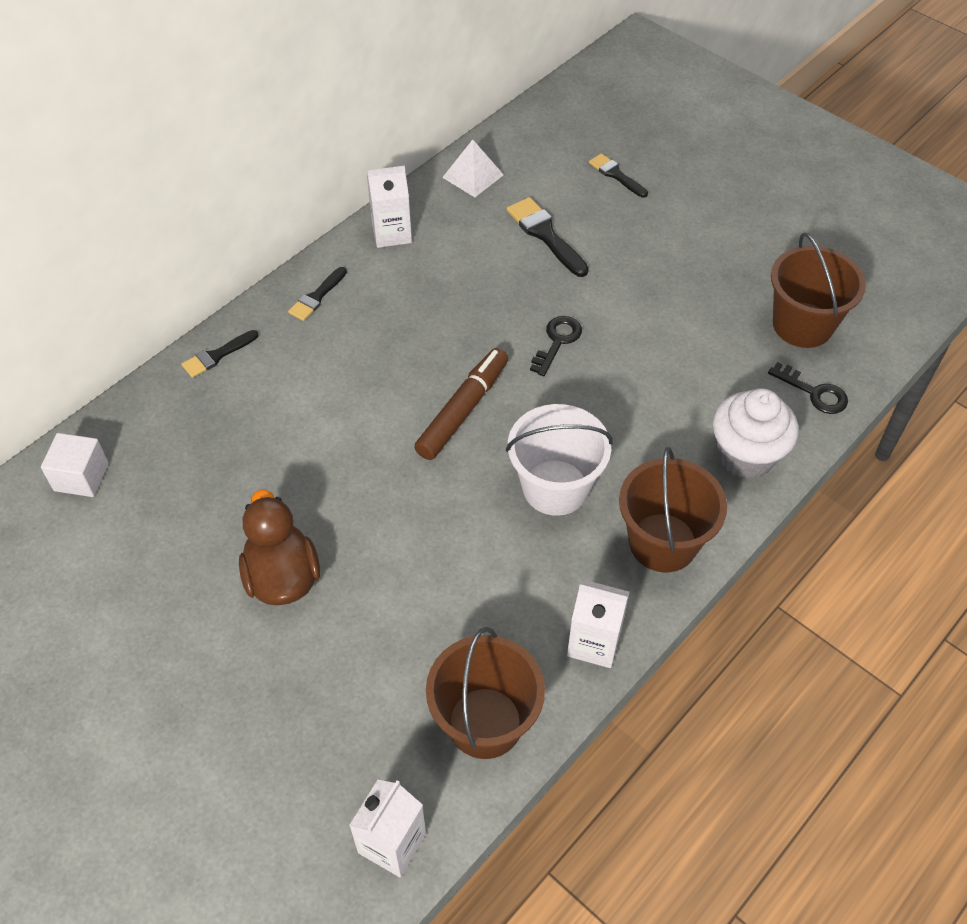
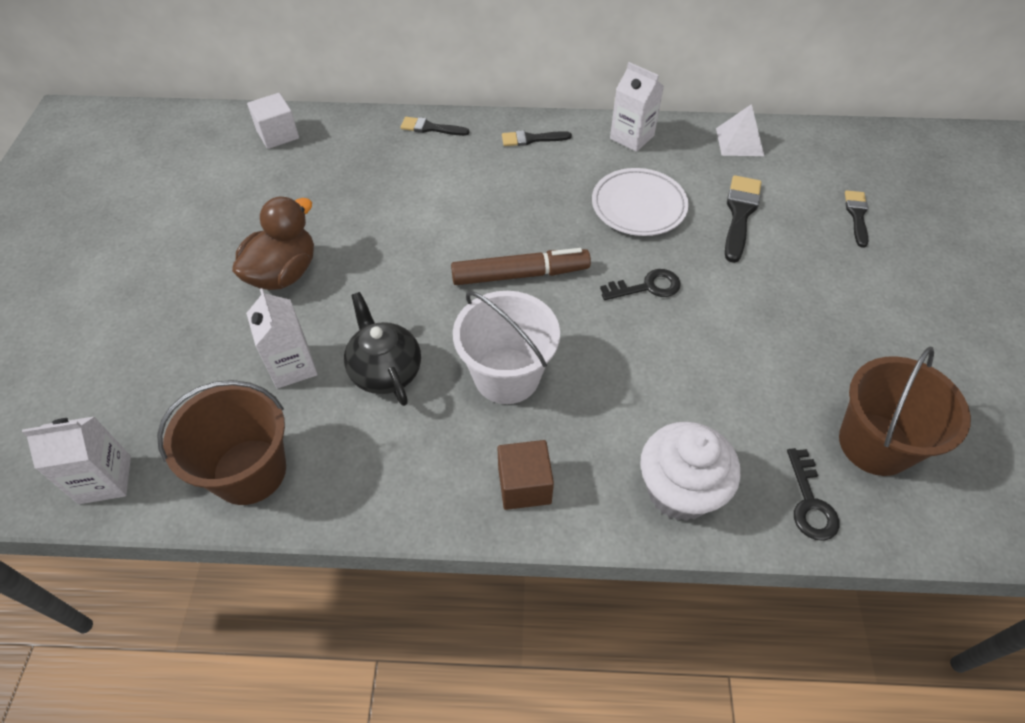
camera: 50 degrees right, 0 degrees up
white carton [567,579,630,668] -> white carton moved to [246,288,318,389]
brown bucket [619,447,727,572] -> brown cube [498,440,554,510]
none -> black teapot [344,292,421,406]
none -> white plate [592,168,689,236]

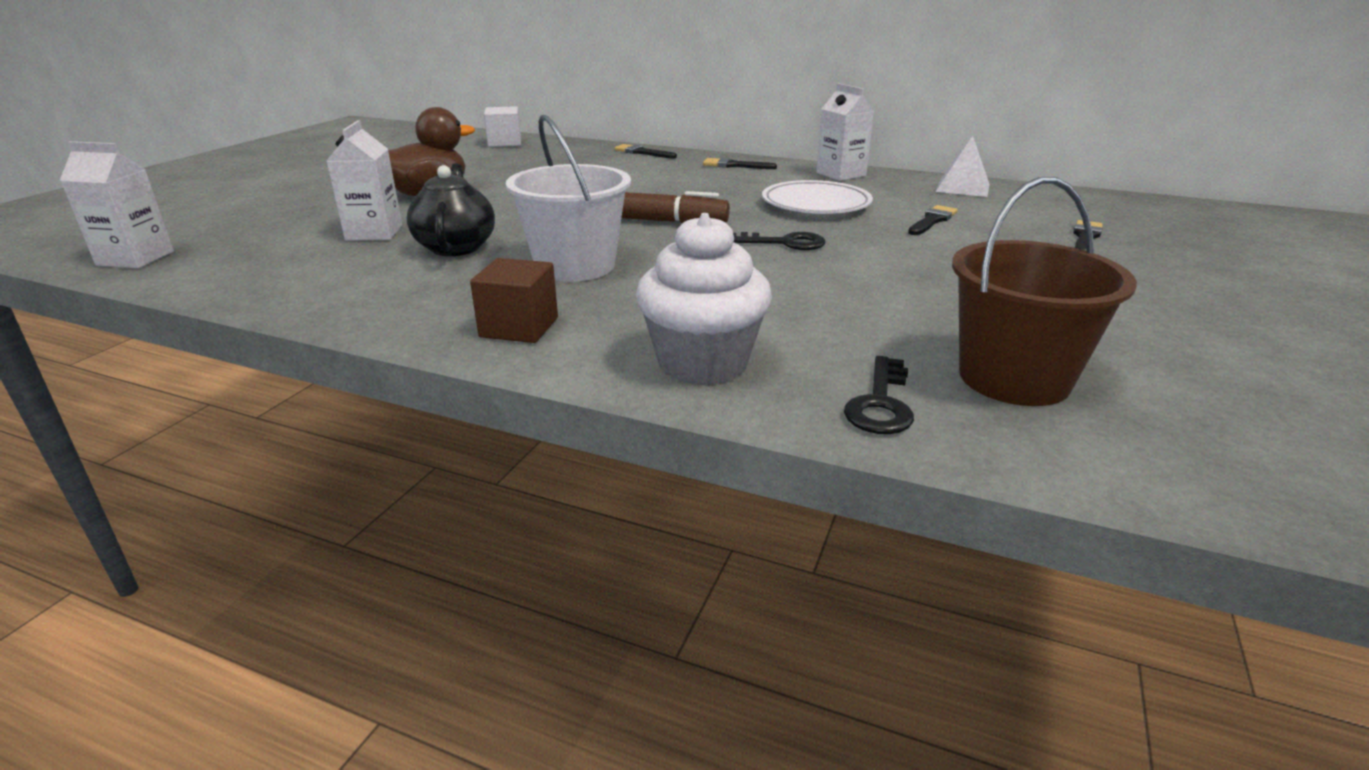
camera: 20 degrees right, 25 degrees down
brown bucket [157,380,286,505] -> none
black brush [725,175,762,263] -> black brush [908,205,958,235], size x0.65

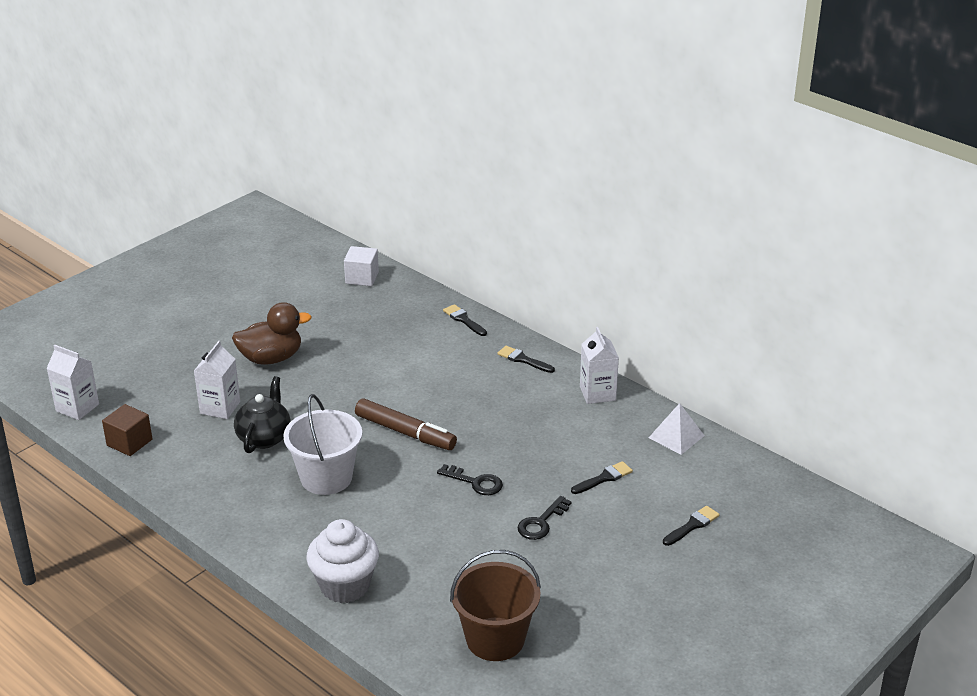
camera: 20 degrees right, 5 degrees up
brown cube [470,258,558,343] -> brown cube moved to [102,404,152,456]
white plate [762,180,873,214] -> none
black key [844,356,914,434] -> black key moved to [517,496,571,540]

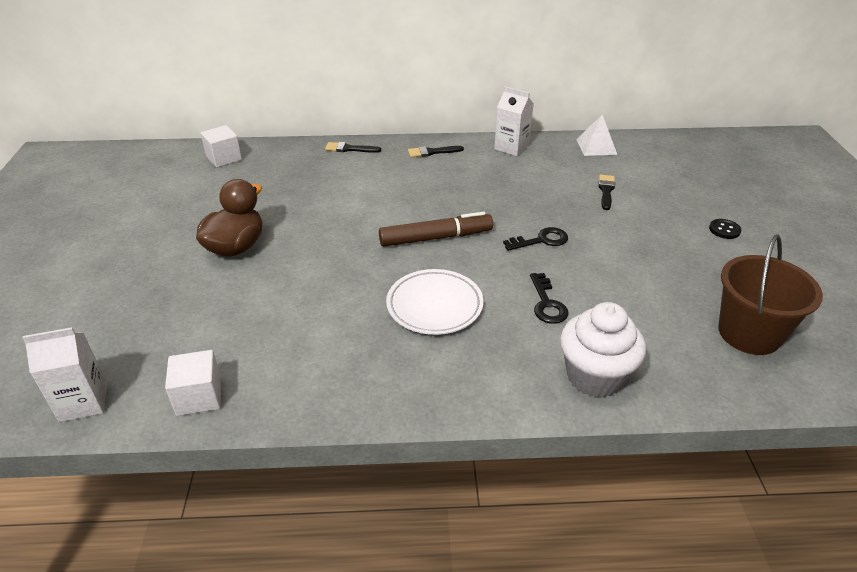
camera: 45 degrees left, 5 degrees up
brown cube [102,404,152,456] -> white cube [165,350,221,416]
white carton [194,341,240,419] -> none
black teapot [234,376,291,453] -> none
white bucket [283,394,362,495] -> white plate [386,269,484,335]
black key [517,496,571,540] -> black key moved to [530,273,568,324]
black brush [663,506,720,546] -> none
none -> black button [709,219,741,239]

